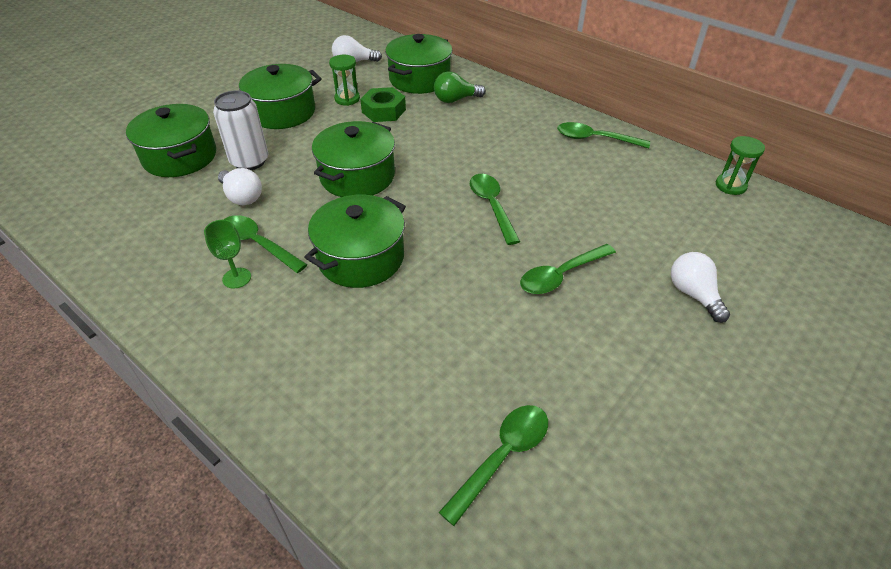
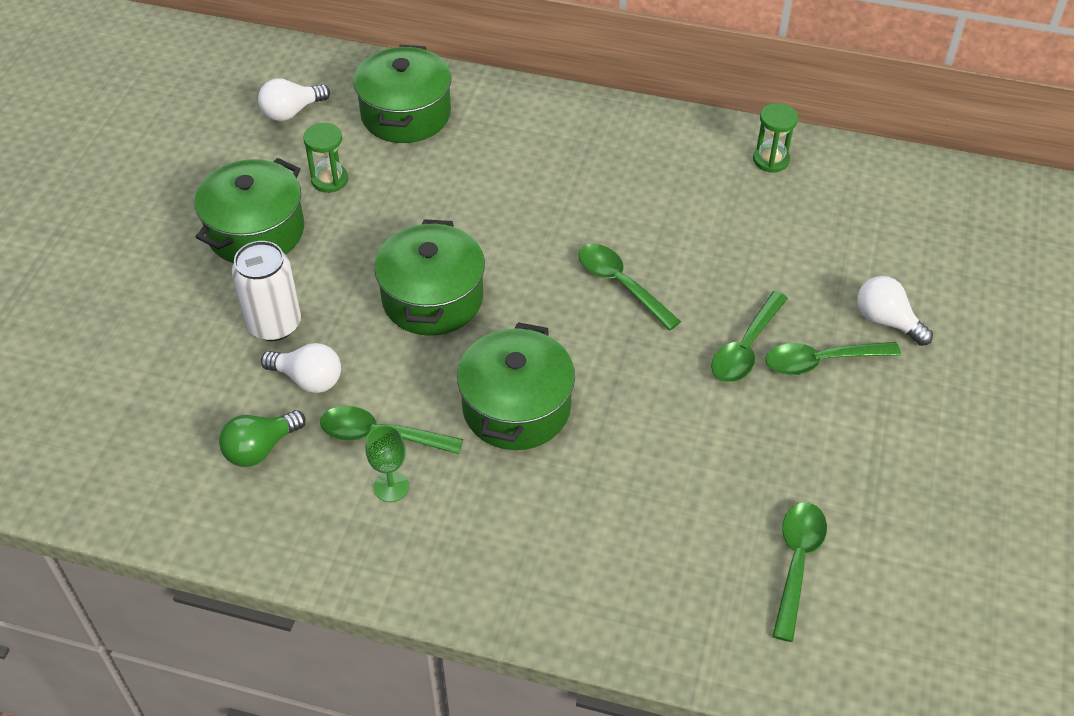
camera: 25 degrees left, 5 degrees up
green pot [126,104,216,177] -> none
green nut [360,87,406,122] -> none
green light bulb [434,71,486,103] -> green light bulb moved to [219,410,306,467]
green spoon [557,122,650,148] -> green spoon moved to [766,342,901,375]
green hourglass [716,136,765,195] -> green hourglass moved to [753,103,798,173]

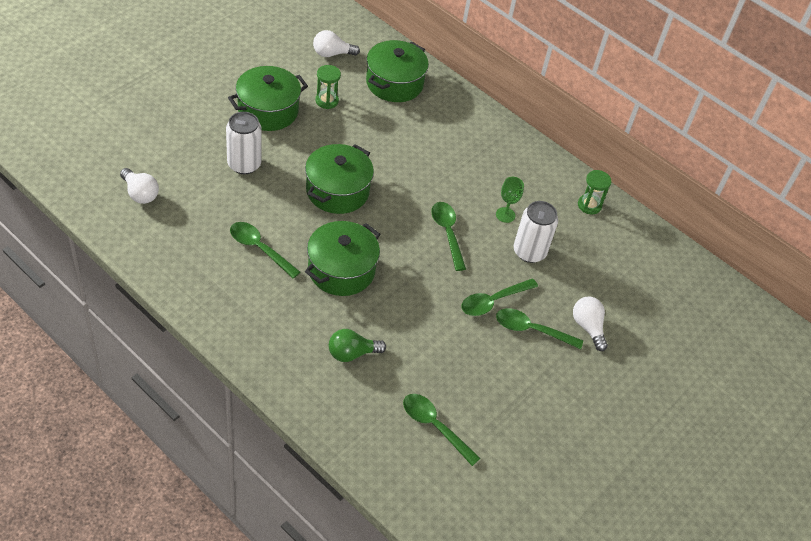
camera: 20 degrees right, 0 degrees up
green light bulb [219,410,306,467] -> green light bulb moved to [329,329,386,362]
white light bulb [261,343,341,393] -> white light bulb moved to [120,168,159,204]
green goblet [365,425,409,502] -> green goblet moved to [496,177,524,223]
green spoon [772,502,827,642] -> green spoon turned 90 degrees counterclockwise [403,394,480,466]
none -> white can [514,201,558,263]

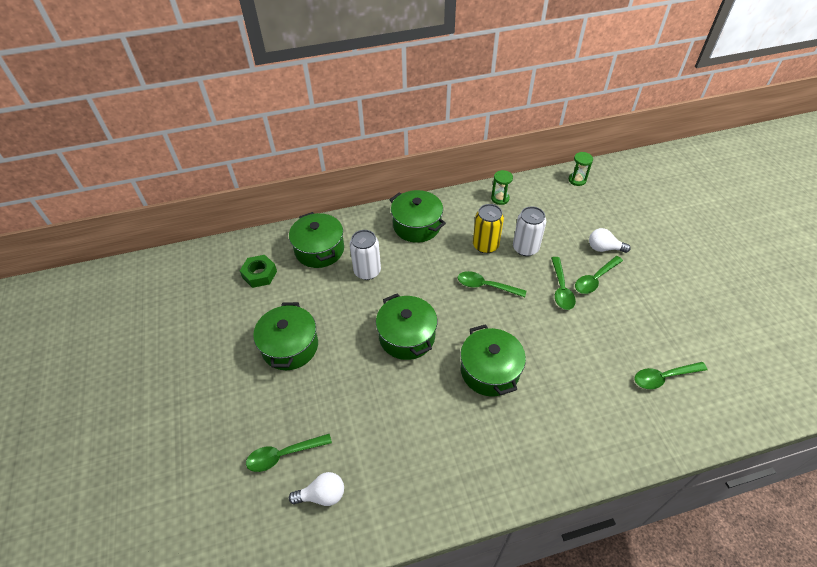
camera: 50 degrees left, 0 degrees up
white can [226,112,262,174] -> white can moved to [350,230,381,280]
green spoon [230,222,300,279] -> green spoon moved to [246,434,332,472]
white light bulb [313,30,360,57] -> green nut [240,255,277,288]
green hourglass [315,65,341,109] -> green hourglass moved to [569,152,593,186]
green light bulb [329,329,386,362] -> none
green goblet [496,177,524,223] -> yellow can [473,204,504,254]
none -> green pot [389,190,446,243]

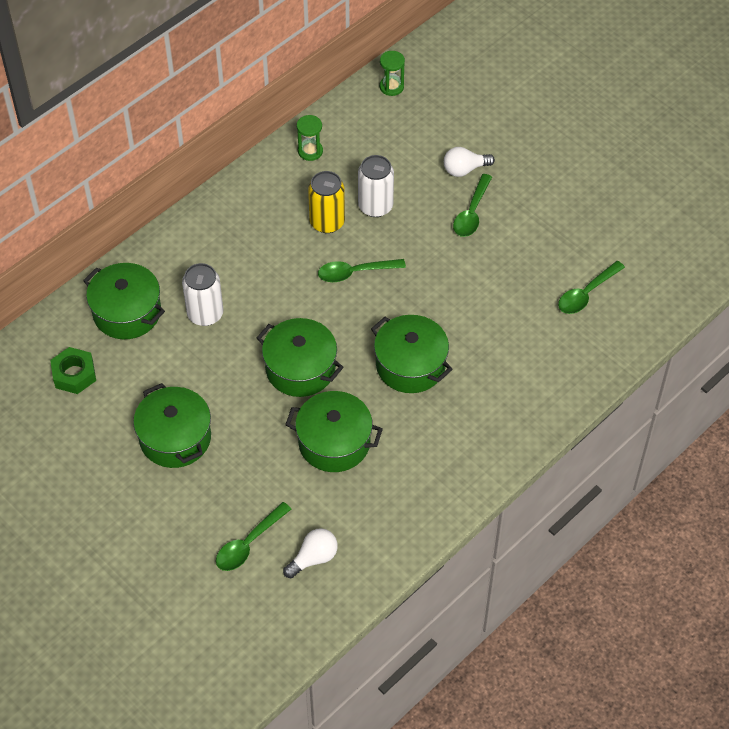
camera: 30 degrees left, 5 degrees up
green pot [389,190,446,243] -> green pot moved to [285,391,383,472]
green spoon [551,257,576,310] -> none

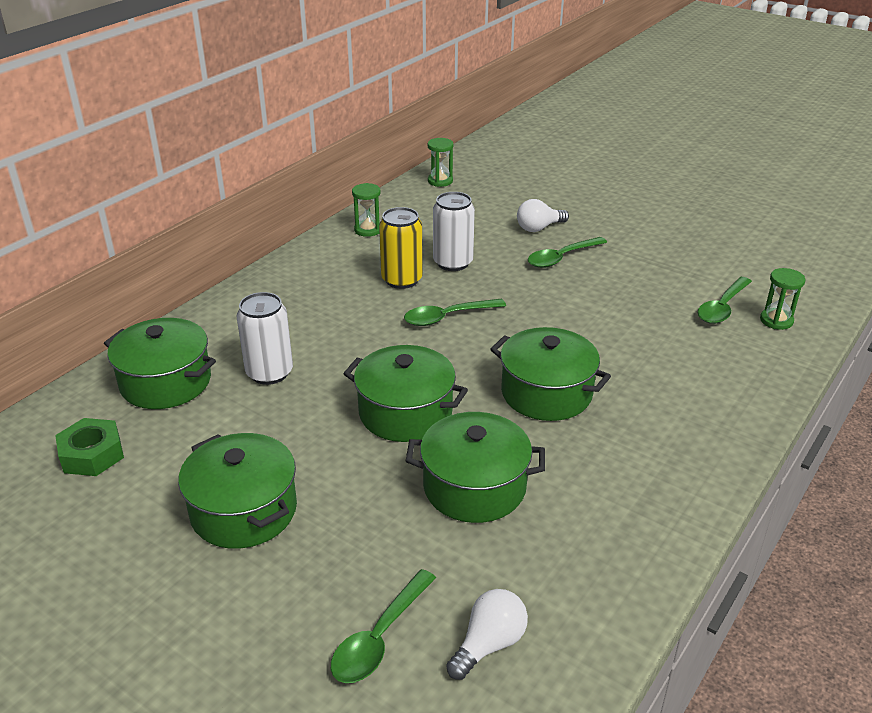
camera: 10 degrees left, 20 degrees down
green spoon [453,174,492,237] -> green spoon turned 45 degrees clockwise [528,237,607,268]
none -> green hourglass [760,268,805,330]

